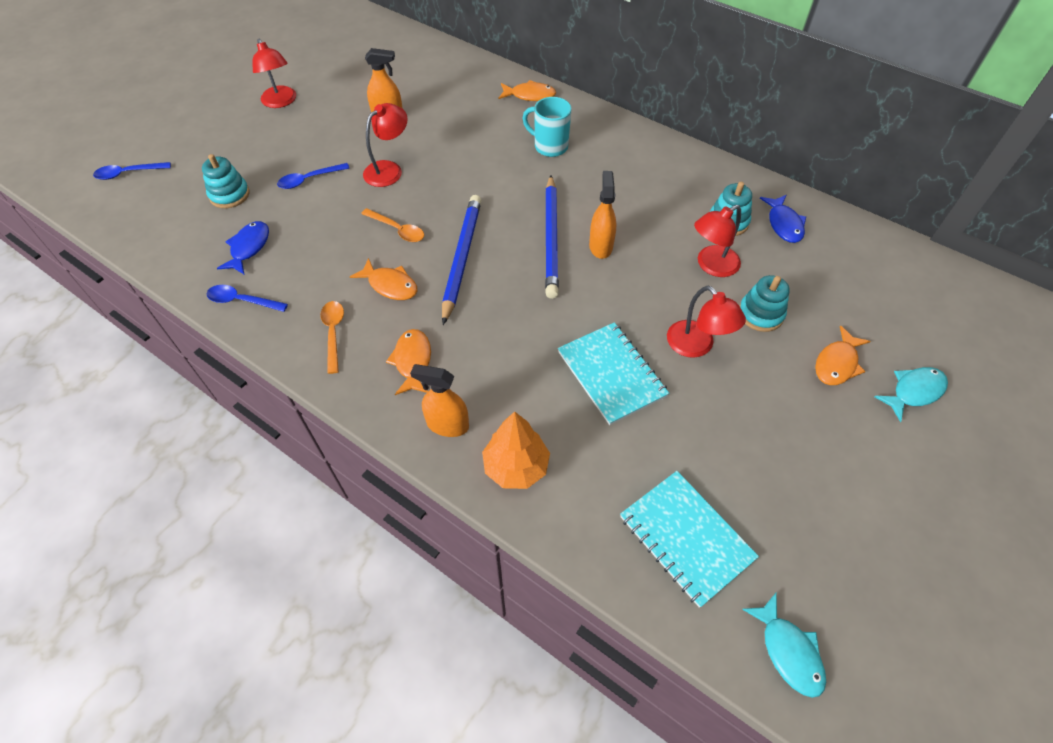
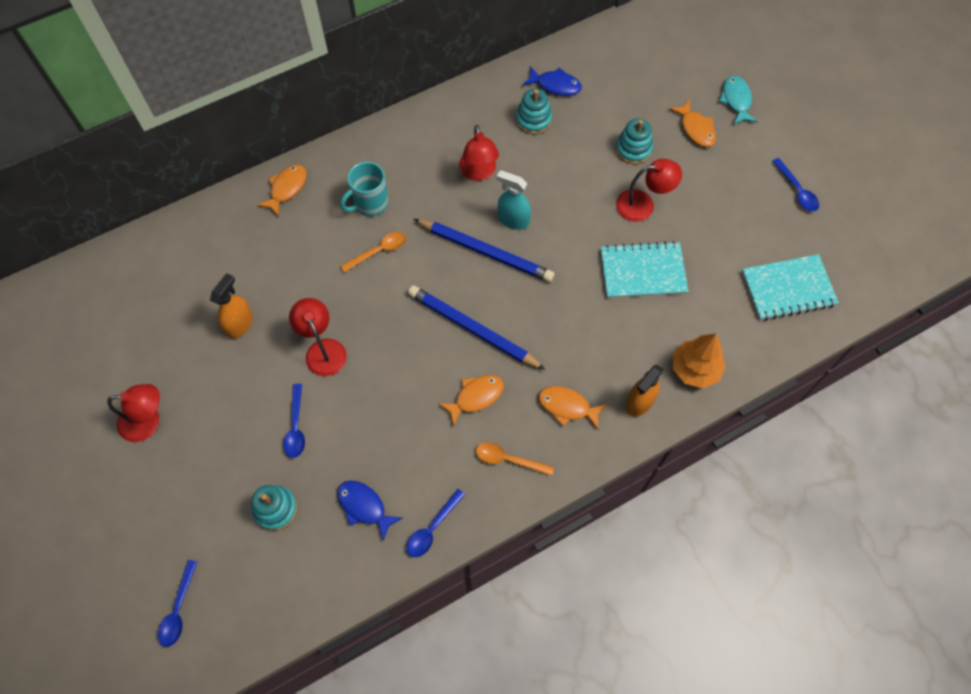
camera: 65 degrees left, 10 degrees up
orange spoon [361,208,424,242] -> orange spoon moved to [340,232,406,273]
orange spray bottle [589,171,616,259] -> turquoise spray bottle [497,170,531,230]
red lamp [694,205,741,277] -> red lamp moved to [459,125,499,181]
turquoise fish [742,593,826,698] -> none
none -> blue spoon [772,158,819,211]

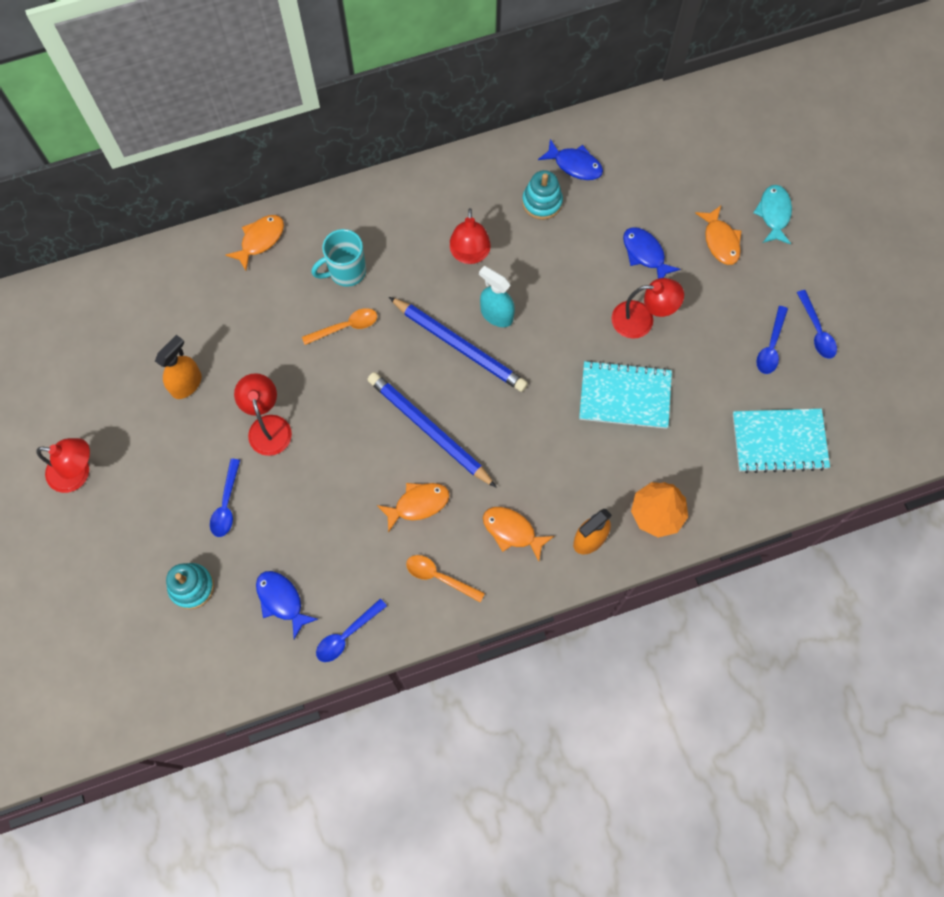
camera: 10 degrees right, 5 degrees up
blue spoon [158,560,197,647] -> blue spoon moved to [756,306,788,374]
turquoise stacking toy [615,118,653,164] -> blue fish [623,227,681,279]

